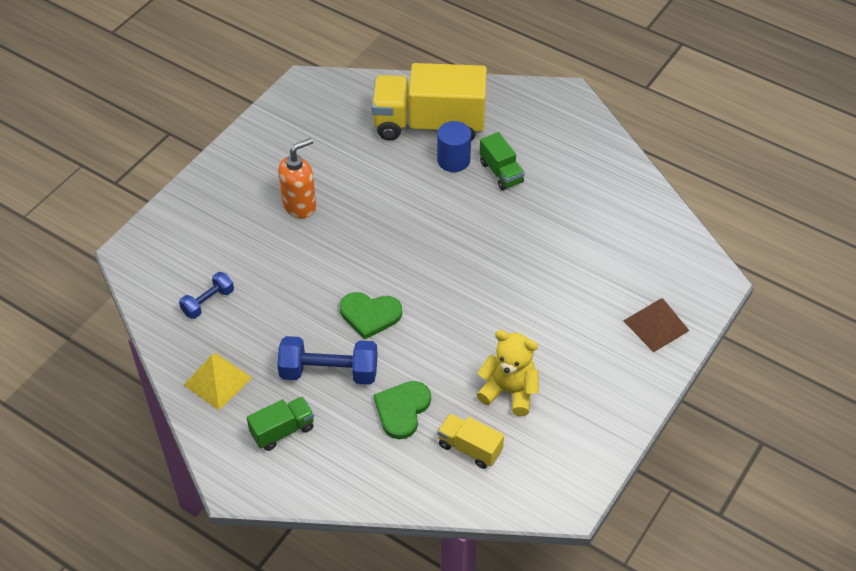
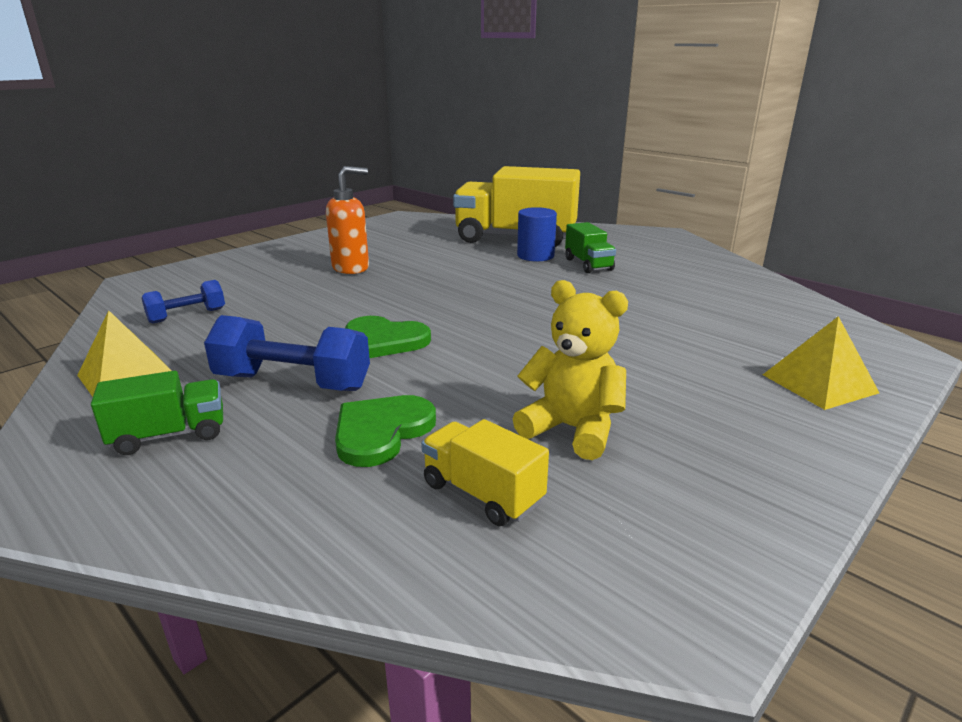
camera: 10 degrees right, 25 degrees down
brown pyramid [623,298,689,353] -> yellow pyramid [763,316,879,410]

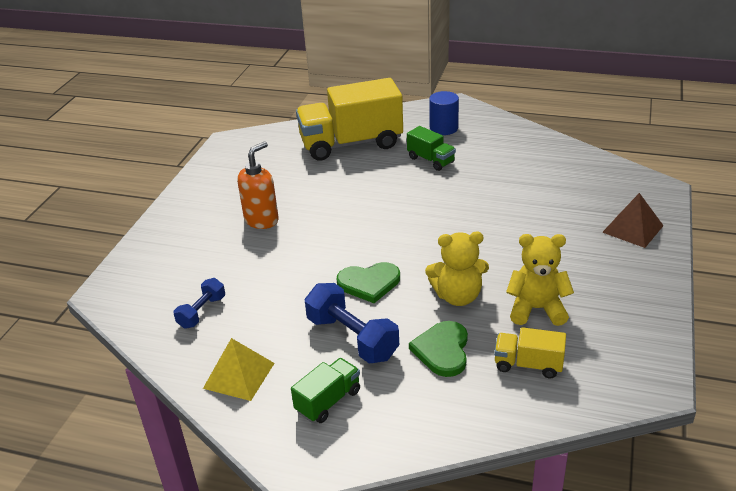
camera: 25 degrees left, 10 degrees up
blue dumbbell [204,315,370,391] -> blue dumbbell turned 60 degrees clockwise [304,283,399,364]
blue cylinder [517,207,557,261] -> blue cylinder moved to [429,91,459,135]
yellow pyramid [763,316,879,410] -> brown pyramid [602,193,664,248]
none -> yellow teddy bear [425,232,489,306]

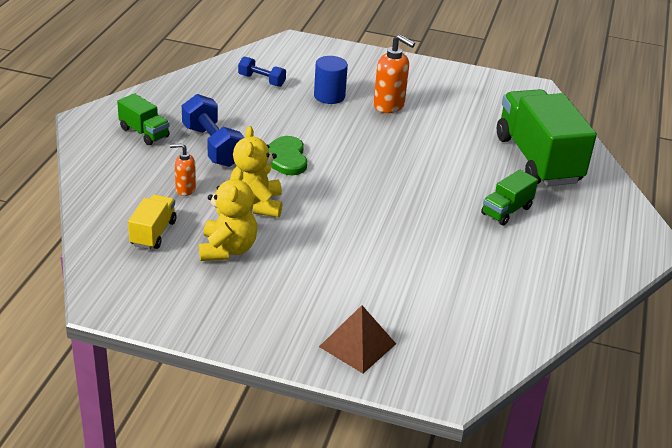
camera: 85 degrees right, 0 degrees up
yellow pyramid [203,338,275,401] -> none
yellow truck [296,78,403,161] -> green truck [497,89,597,186]
blue dumbbell [304,283,399,364] -> blue dumbbell turned 75 degrees counterclockwise [182,94,245,167]
green heart [409,321,468,377] -> orange soap dispenser [170,143,196,196]
blue cylinder [429,91,459,135] -> blue cylinder moved to [314,56,348,104]

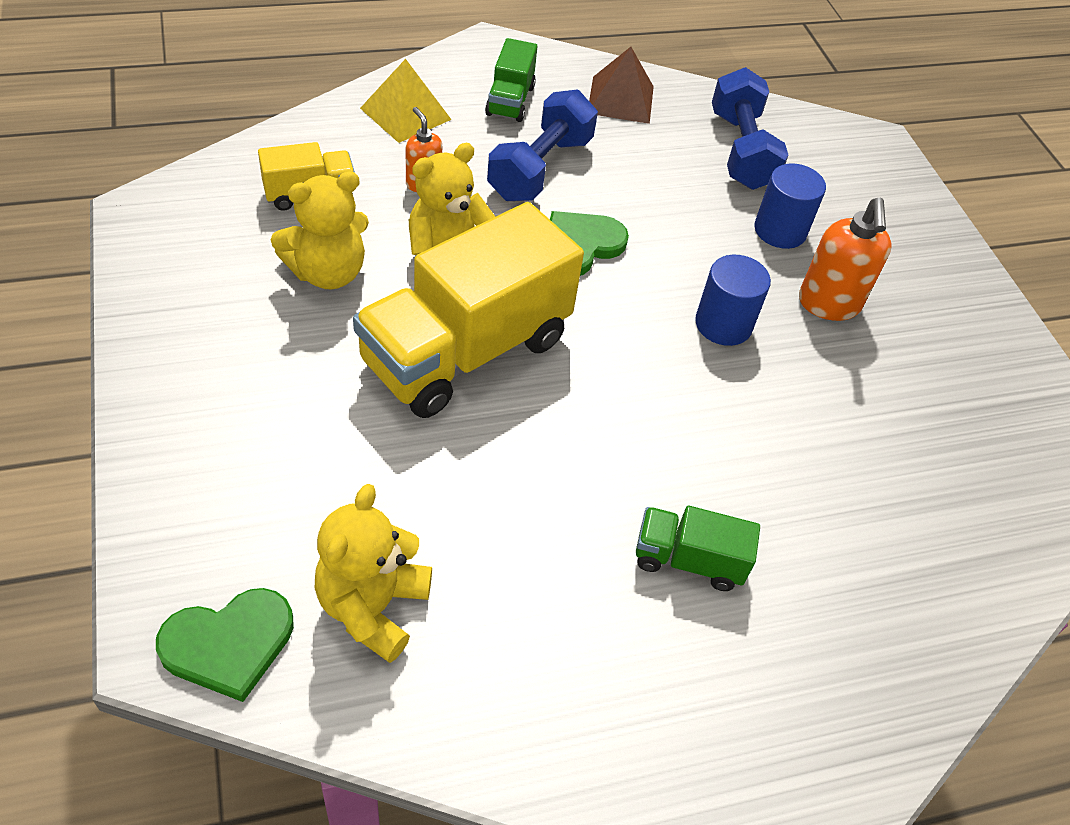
camera: 55 degrees right, 15 degrees up
blue dumbbell [238,57,286,87] -> blue dumbbell [712,67,789,190], size x1.69
brown pyramid [319,305,396,373] -> brown pyramid moved to [589,47,654,124]
green truck [497,89,597,186] -> none
none -> green heart [156,588,294,702]
none -> yellow teddy bear [315,484,432,663]
none -> yellow truck [353,202,584,418]
none -> yellow pyramid [360,59,452,143]
none -> blue cylinder [695,255,771,346]

